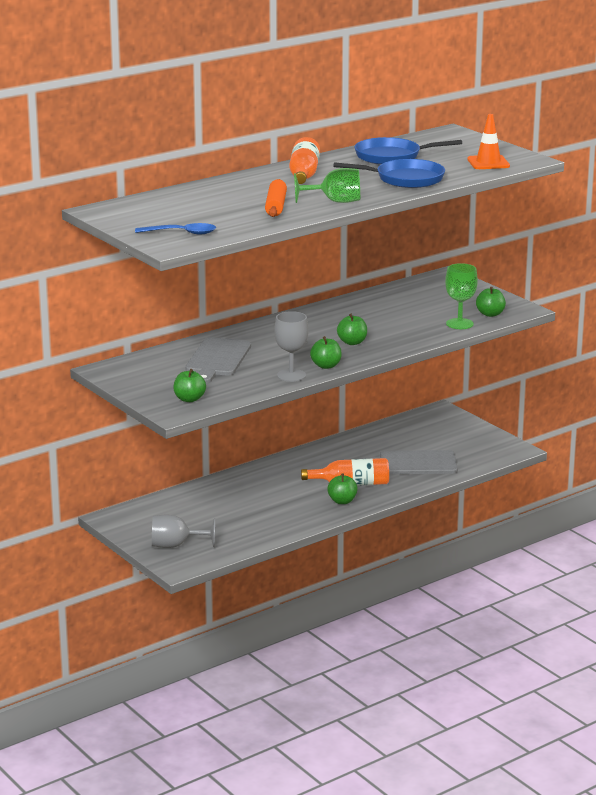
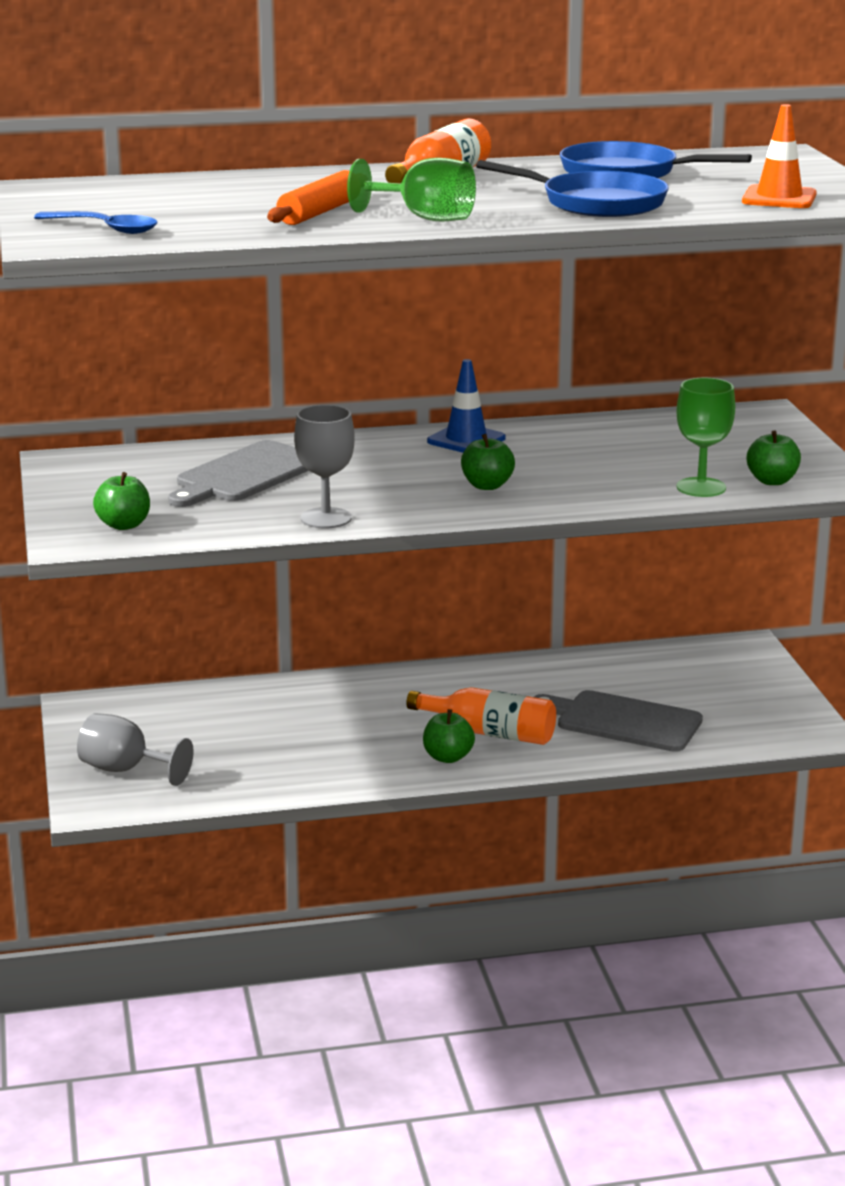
camera: 25 degrees right, 0 degrees up
green apple [310,336,342,369] -> none
none -> blue traffic cone [427,359,505,453]

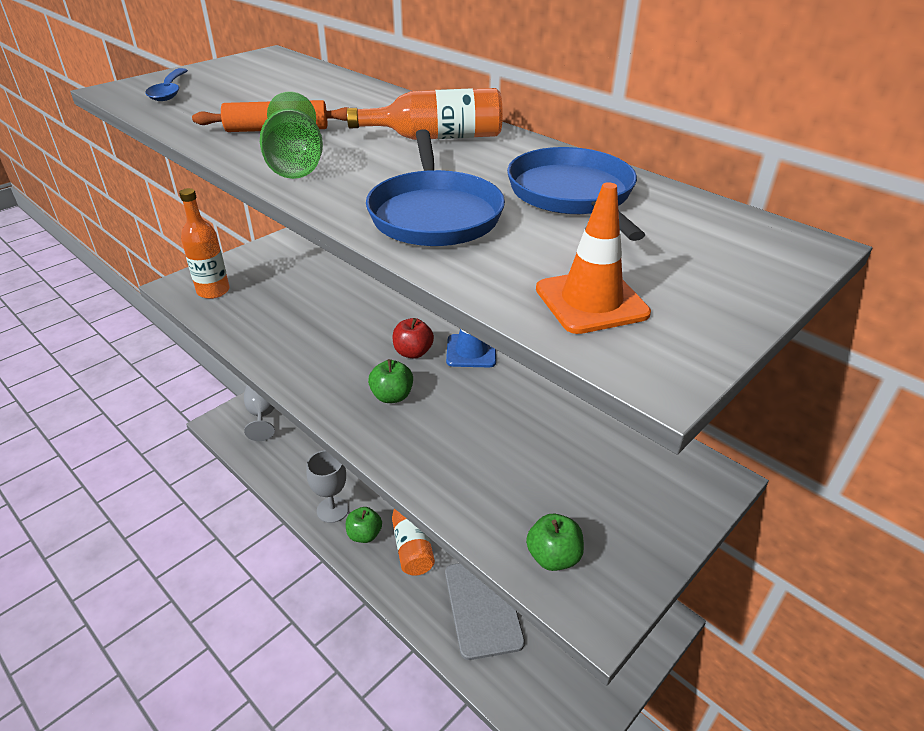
camera: 55 degrees right, 15 degrees up
green apple [93,472,150,530] -> orange bottle [179,188,230,299]
grey cutting board [168,440,309,507] -> none
grey goblet [294,405,355,528] -> grey goblet moved to [306,450,349,523]
green goblet [676,378,735,497] -> none
none -> red apple [393,318,434,359]

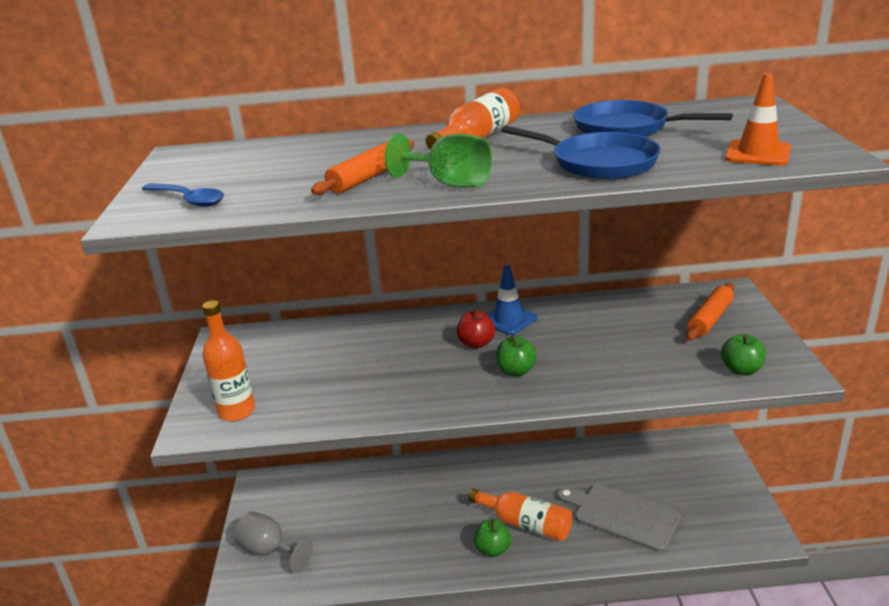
camera: 45 degrees left, 10 degrees down
grey goblet [306,450,349,523] -> none
none -> orange rolling pin [686,283,734,341]

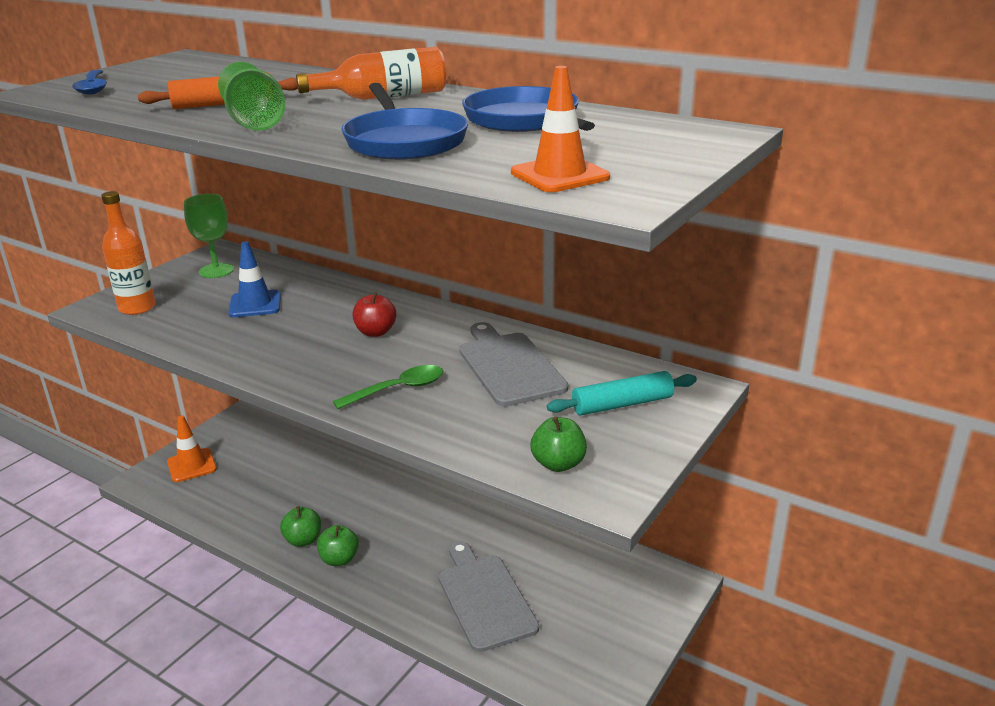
camera: 35 degrees right, 0 degrees up
grey goblet [234,511,313,573] -> orange traffic cone [167,415,217,482]
orange bottle [468,489,573,541] -> none
blue traffic cone [487,265,537,335] -> blue traffic cone moved to [228,241,281,317]
green apple [496,335,537,377] -> green apple moved to [280,506,321,547]
orange rolling pin [686,283,734,341] -> turquoise rolling pin [547,371,697,415]
none -> green goblet [184,194,234,278]
none -> green spoon [333,365,443,409]
none -> grey cutting board [459,322,568,407]

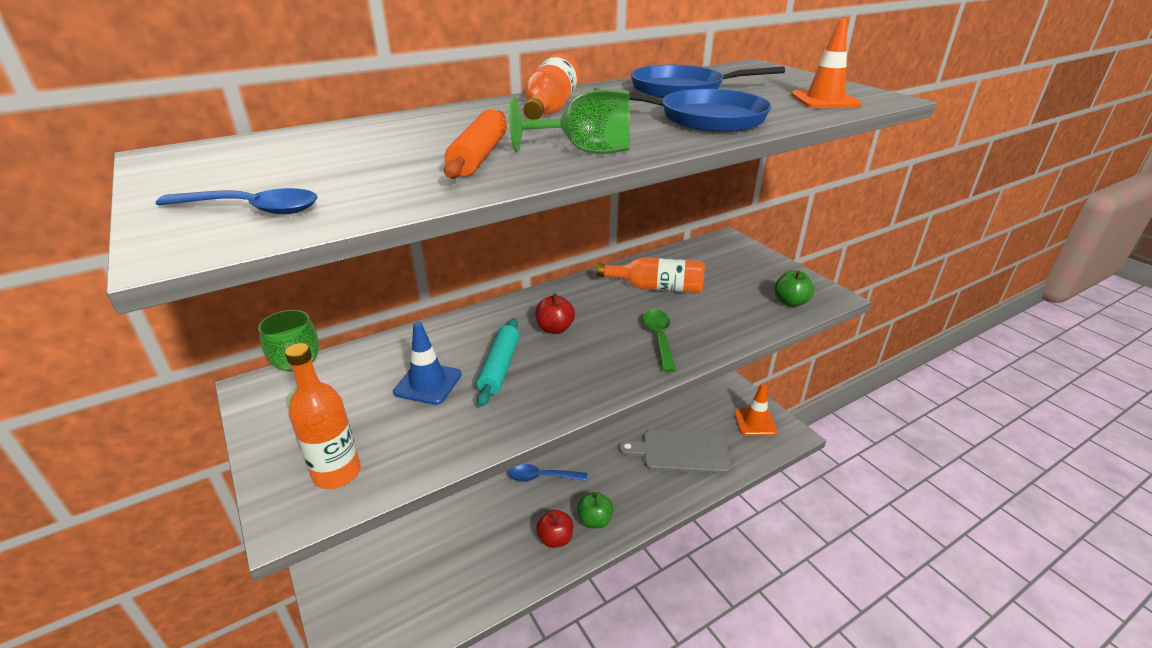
camera: 65 degrees left, 5 degrees up
orange traffic cone [167,415,217,482] -> orange traffic cone moved to [734,383,777,435]
green apple [280,506,321,547] -> red apple [536,510,573,548]
grey cutting board [459,322,568,407] -> orange bottle [597,257,705,293]
turquoise rolling pin [547,371,697,415] -> turquoise rolling pin moved to [476,318,520,407]
none -> blue spoon [508,464,587,482]

